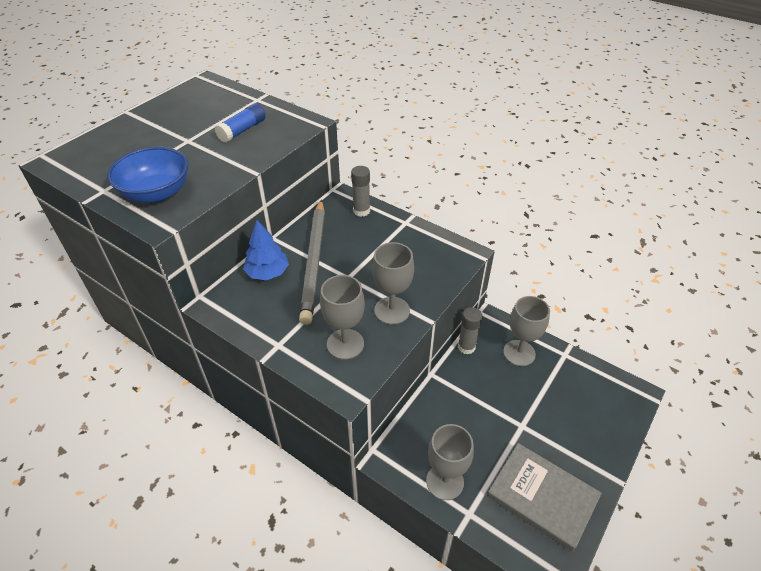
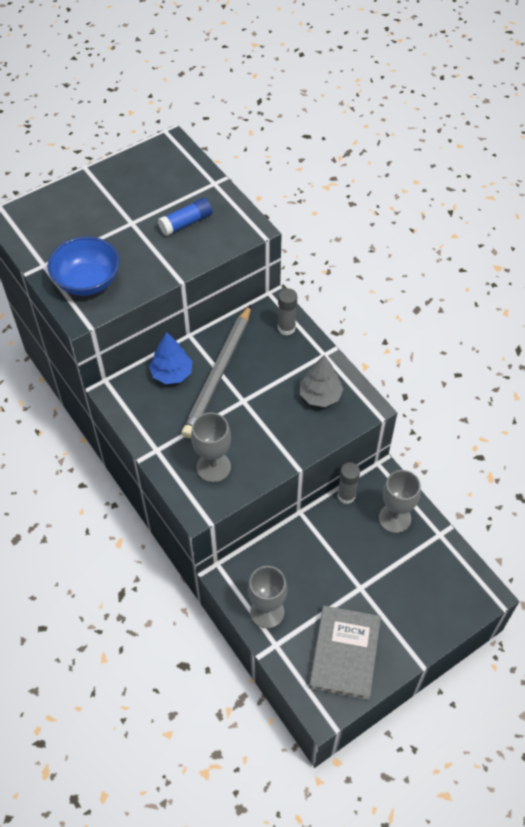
camera: 20 degrees right, 10 degrees up
grey goblet [372,242,414,325] -> none
grey book [487,443,602,552] -> grey book turned 45 degrees clockwise [309,606,381,700]
none -> grey tree [300,355,343,407]

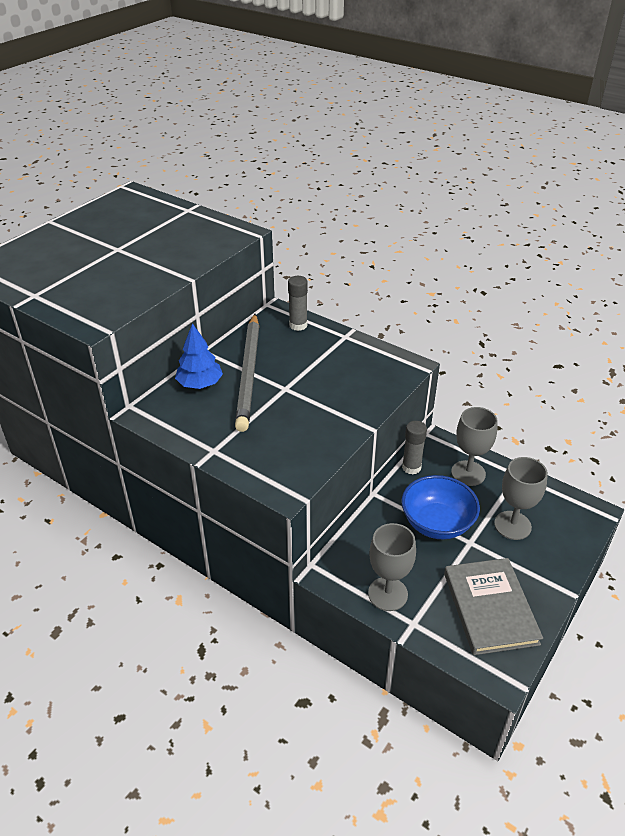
camera: 20 degrees left, 15 degrees down
blue bowl [48,237,120,296] -> blue bowl moved to [402,475,480,539]
blue glue stick [158,198,212,236] -> none
grey goblet [191,412,231,482] -> grey goblet moved to [494,457,548,540]
grey tree [300,355,343,407] -> none

